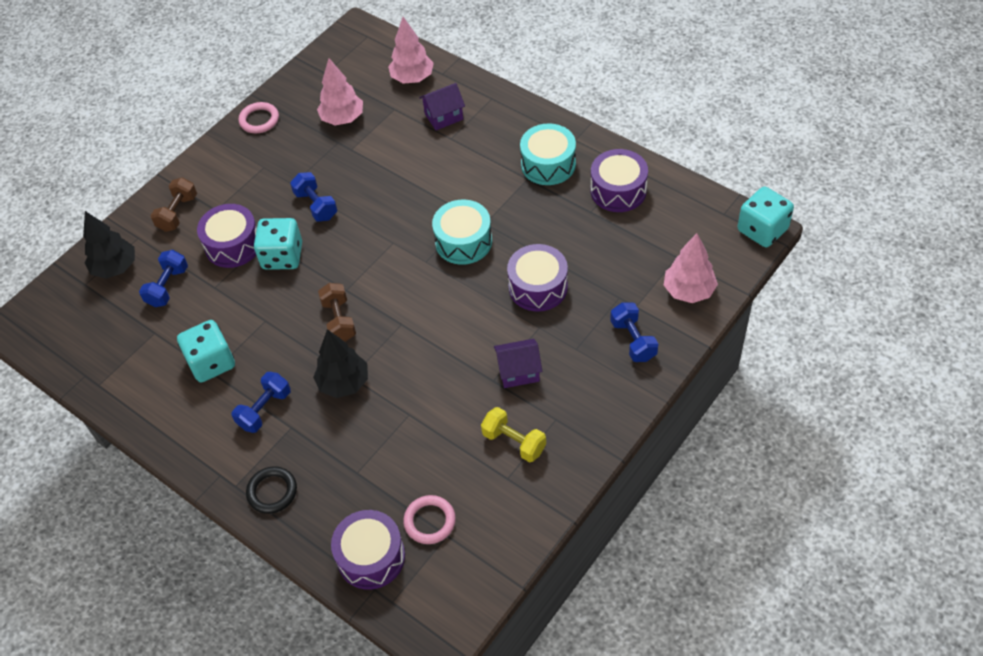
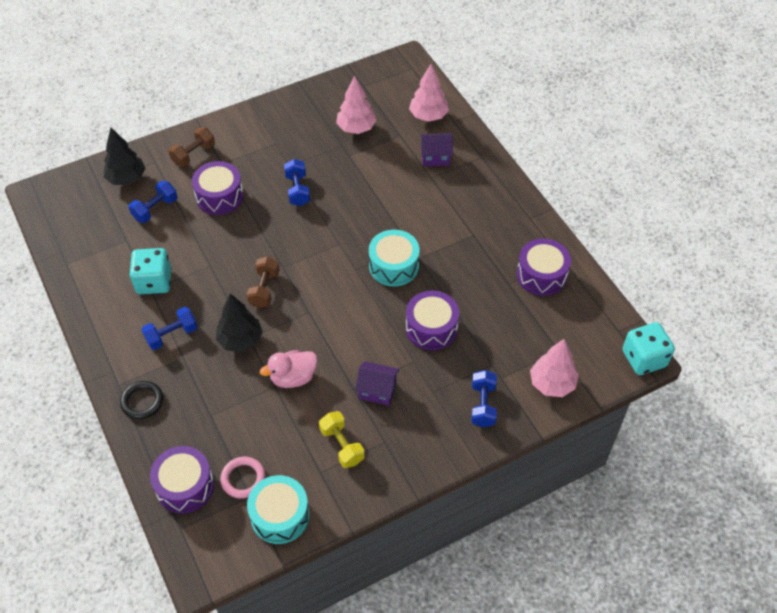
camera: 20 degrees right, 0 degrees up
pink ring [238,102,279,133] -> none
turquoise dice [254,218,302,270] -> none
turquoise drum [520,123,576,185] -> turquoise drum moved to [247,475,310,544]
none -> pink duck [260,350,318,388]

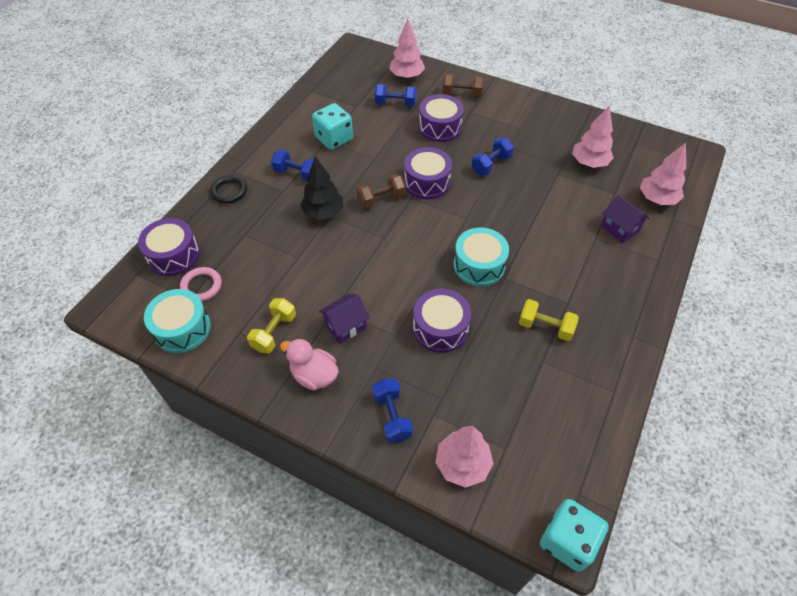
camera: 55 degrees right, 0 degrees up
black tree [104,127,146,185] -> pink tree [389,19,425,79]
pink duck [260,350,318,388] -> pink duck moved to [280,339,339,391]
purple house [355,361,399,406] -> purple house turned 75 degrees clockwise [319,294,370,344]
blue dumbbell [471,370,497,428] -> blue dumbbell turned 75 degrees counterclockwise [372,379,413,443]
purple drum [517,238,571,296] -> purple drum moved to [404,147,452,199]
none -> yellow dumbbell [519,299,579,341]

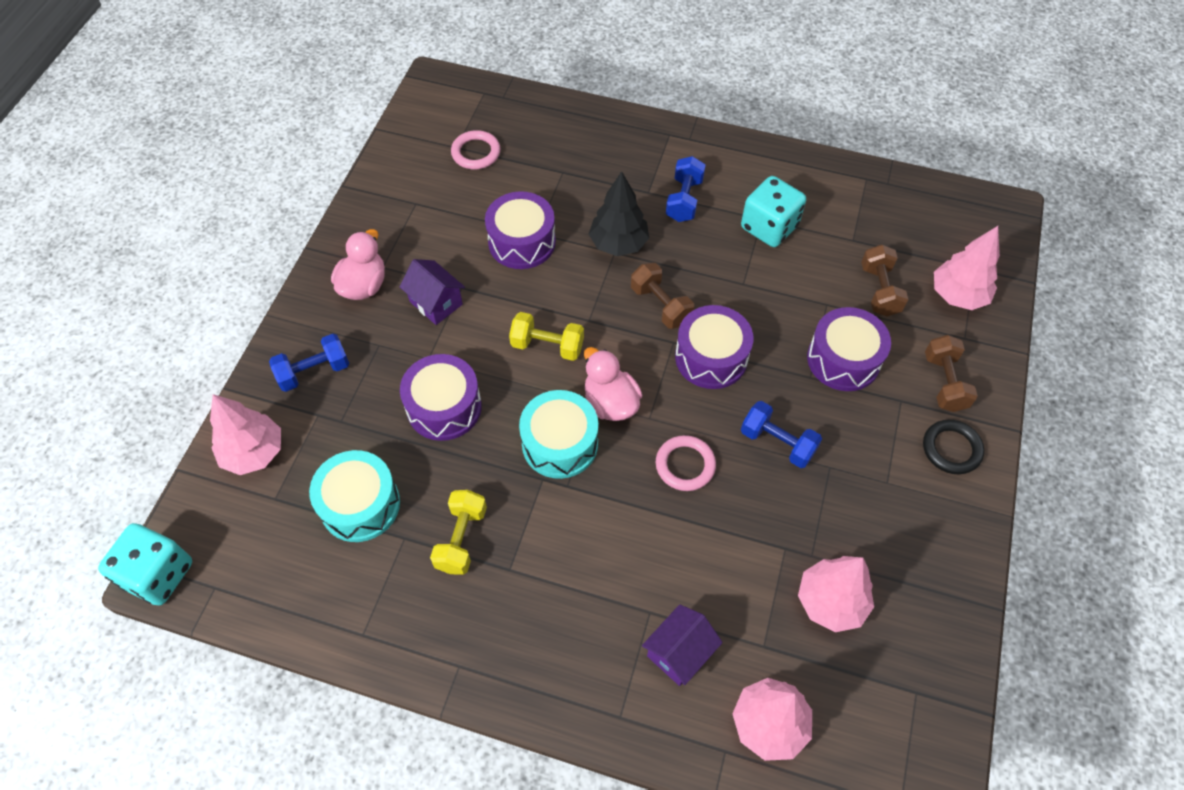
camera: 80 degrees right, 5 degrees up
purple drum [138,218,200,276] -> purple drum moved to [485,191,556,269]
turquoise drum [144,289,211,353] -> turquoise drum moved to [309,450,400,542]
black ring [210,175,247,203] -> black ring moved to [923,420,984,474]
yellow dumbbell [247,298,296,353] -> yellow dumbbell moved to [509,312,584,361]
blue dumbbell [375,84,417,107] -> brown dumbbell [861,244,909,316]
none -> pink duck [584,347,642,421]
none -> pink ring [656,435,716,491]

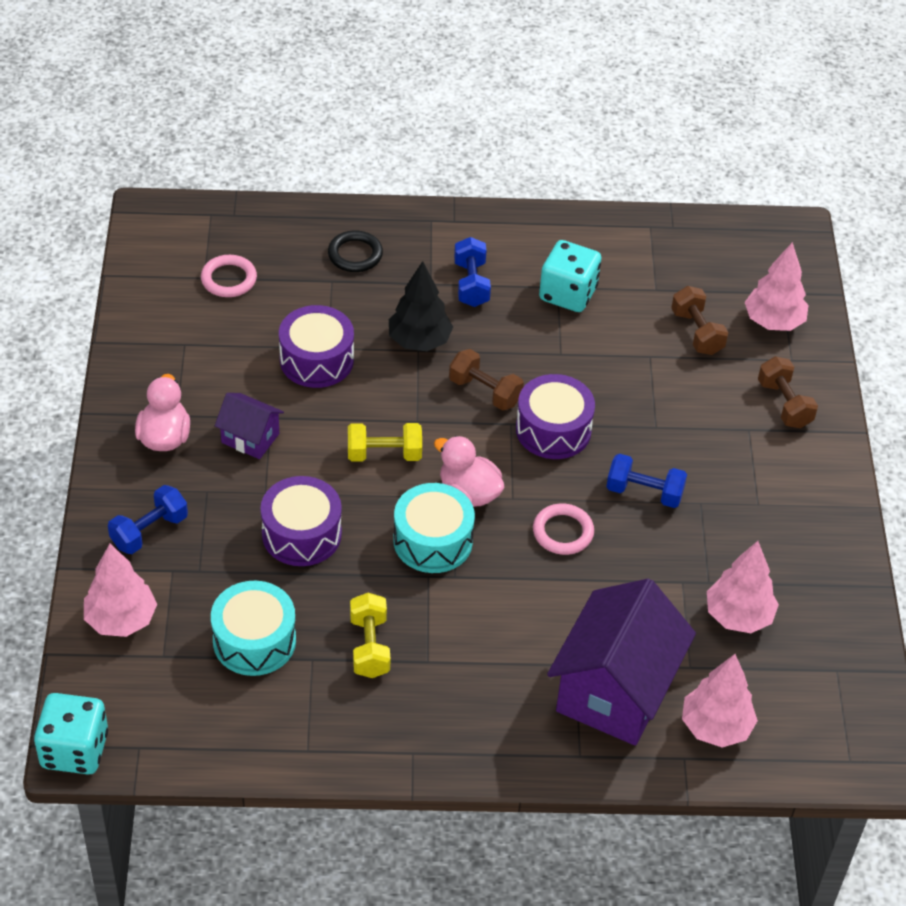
camera: 20 degrees left, 10 degrees down
purple house [642,604,723,686] -> purple house [547,579,696,746], size x2.05
purple drum [807,307,891,391] -> none
black ring [923,420,984,474] -> black ring moved to [328,230,383,272]

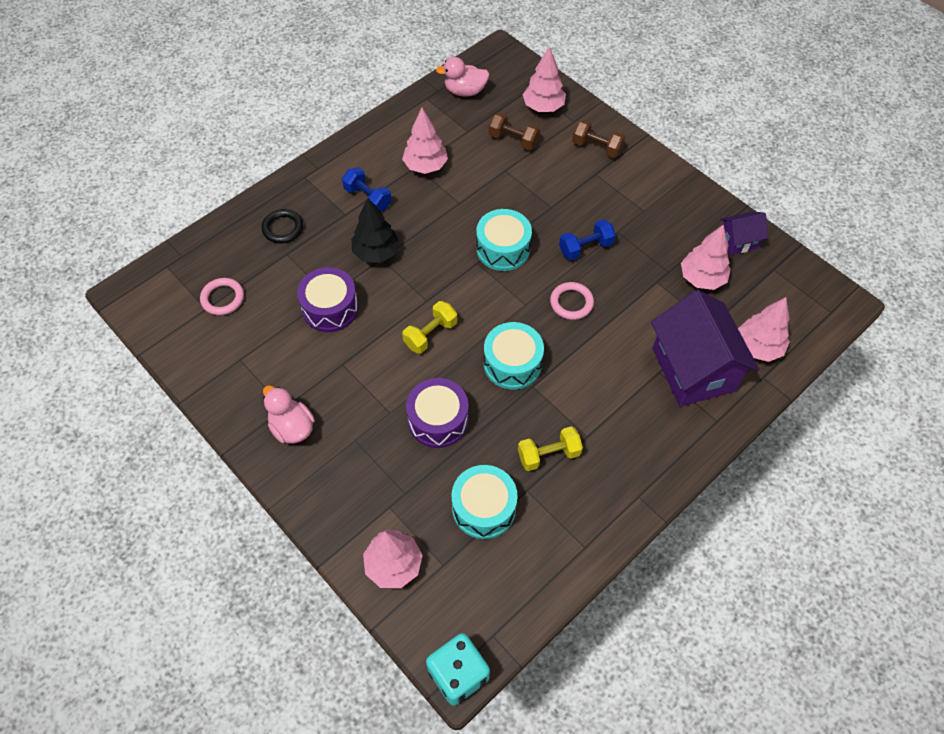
camera: 40 degrees left, 10 degrees up
blue dumbbell [108,485,188,554] -> none
purple house [215,393,284,459] -> purple house moved to [720,211,768,255]
yellow dumbbell [350,593,391,678] -> yellow dumbbell turned 60 degrees counterclockwise [518,426,583,471]
pink duck [434,436,504,507] -> pink duck moved to [436,57,489,97]
brown dumbbell [449,349,524,411] -> none
purple drum [516,374,595,459] -> turquoise drum [476,209,532,271]
turquoise dice [539,240,602,312] -> pink tree [402,108,448,174]

